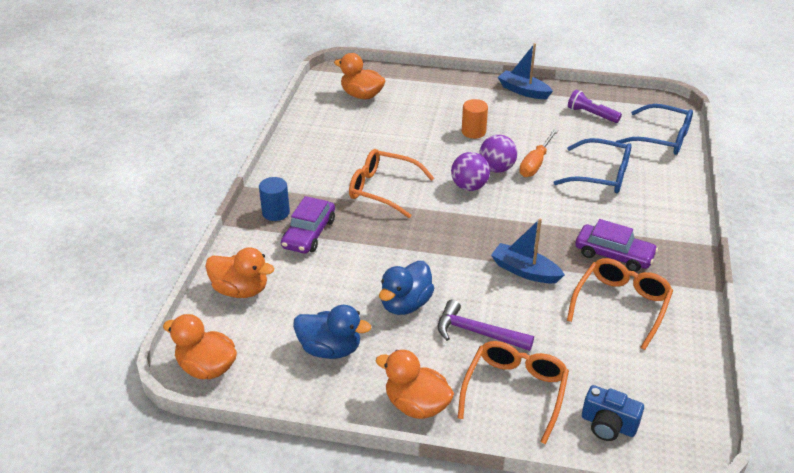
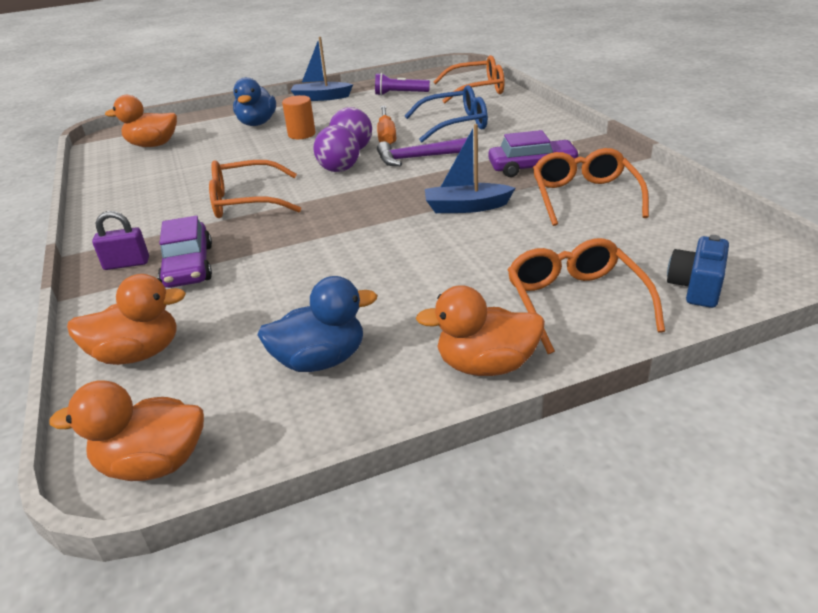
camera: 30 degrees left, 5 degrees down
blue cylinder [259,177,290,221] -> purple padlock [92,211,149,270]
blue duck [379,261,434,315] -> blue duck moved to [233,77,276,126]
purple hammer [438,300,534,351] -> purple hammer moved to [377,137,468,166]
blue camera [582,385,644,441] -> blue camera turned 120 degrees clockwise [667,235,729,308]
blue glasses [616,104,693,155] -> orange glasses [433,55,505,103]

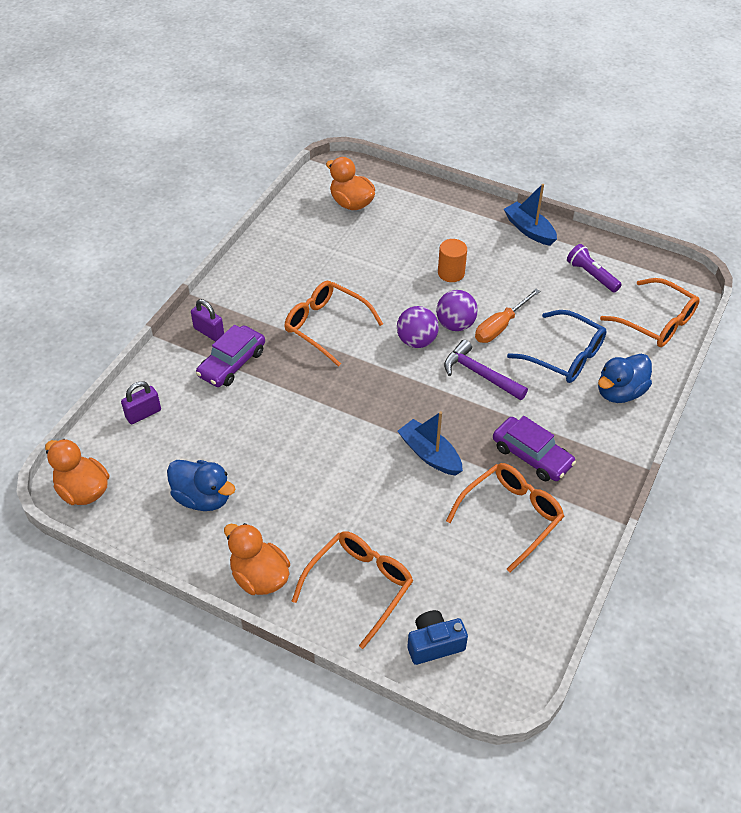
camera: 45 degrees right, 15 degrees up
orange duck [67,274,186,365] -> purple padlock [121,381,161,424]
blue duck [233,77,276,126] -> blue duck moved to [598,354,652,403]

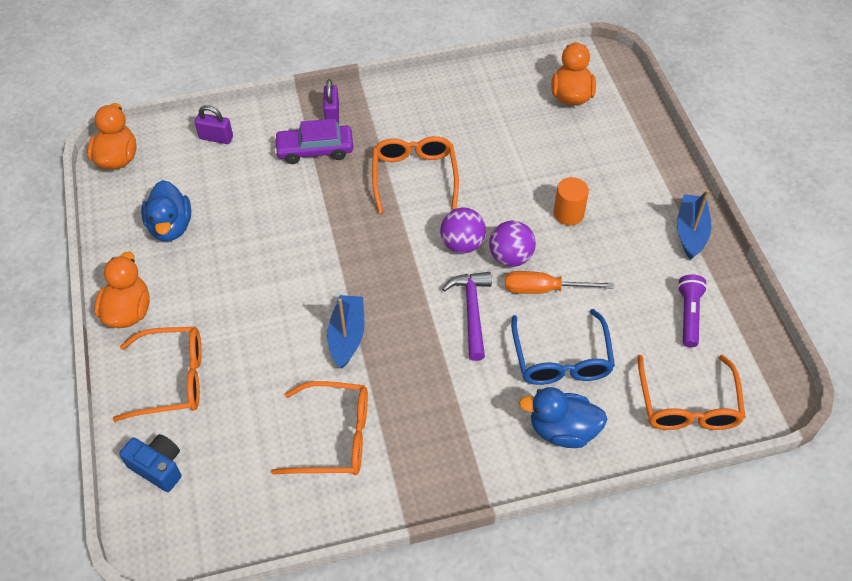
camera: 50 degrees right, 5 degrees up
purple car [493,416,576,481] -> none

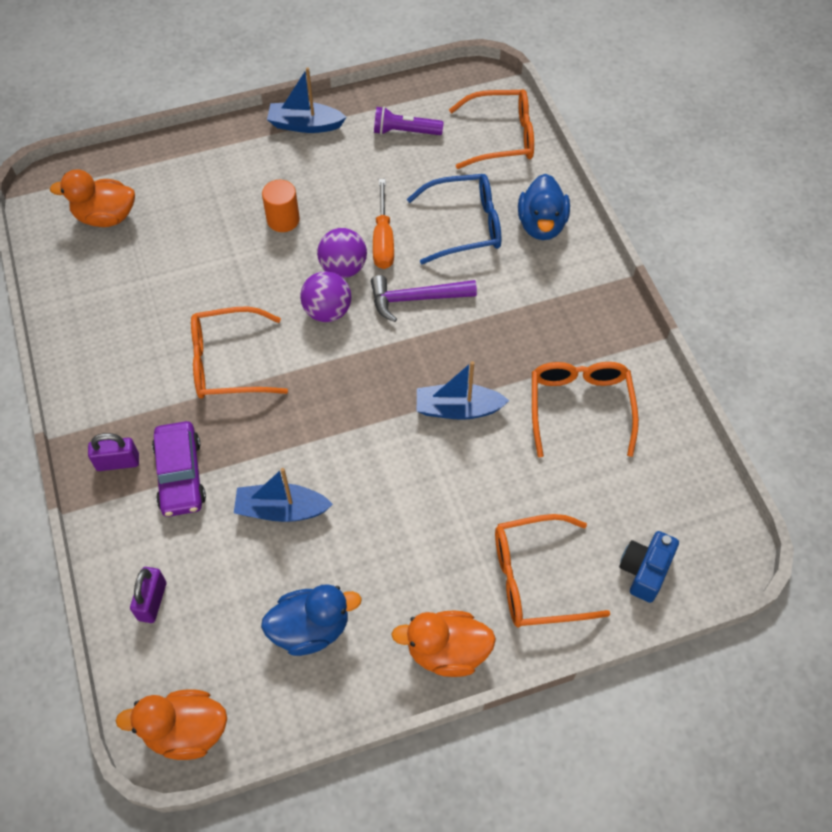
camera: 95 degrees left, 5 degrees up
orange glasses [113,327,202,422] -> orange glasses turned 90 degrees counterclockwise [495,514,610,627]
none -> blue boat [234,468,333,522]

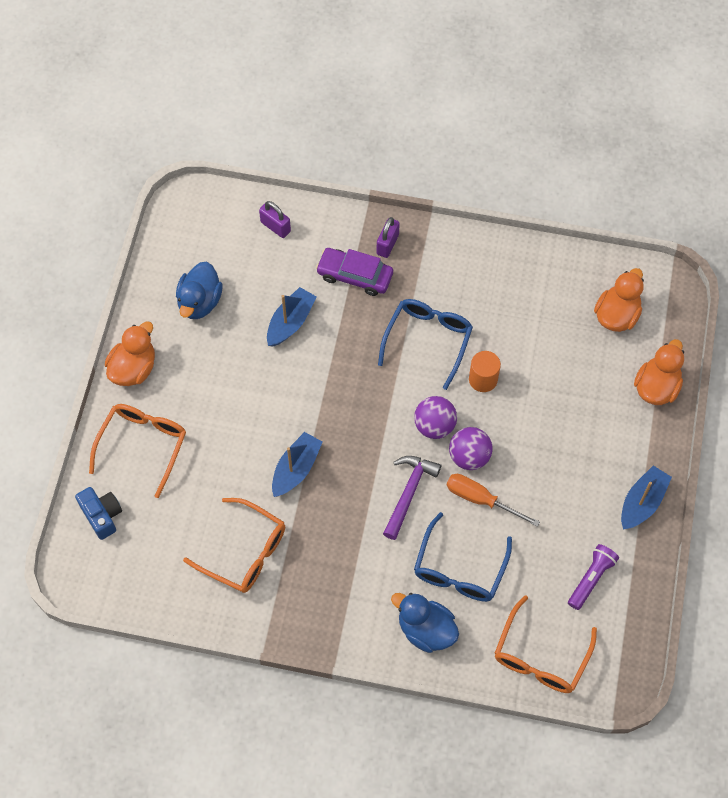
camera: 120 degrees right, 5 degrees up
orange duck [116,689,227,760] -> orange duck moved to [634,339,684,405]
orange glasses [191,306,288,399] -> blue glasses [378,299,473,390]
orange cylinder [262,180,300,232] -> orange cylinder moved to [469,351,501,392]

